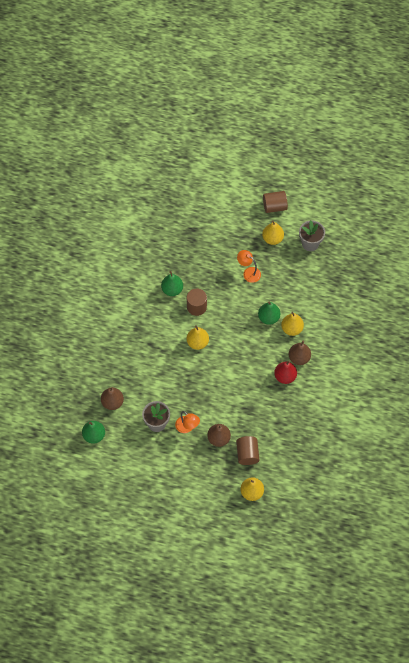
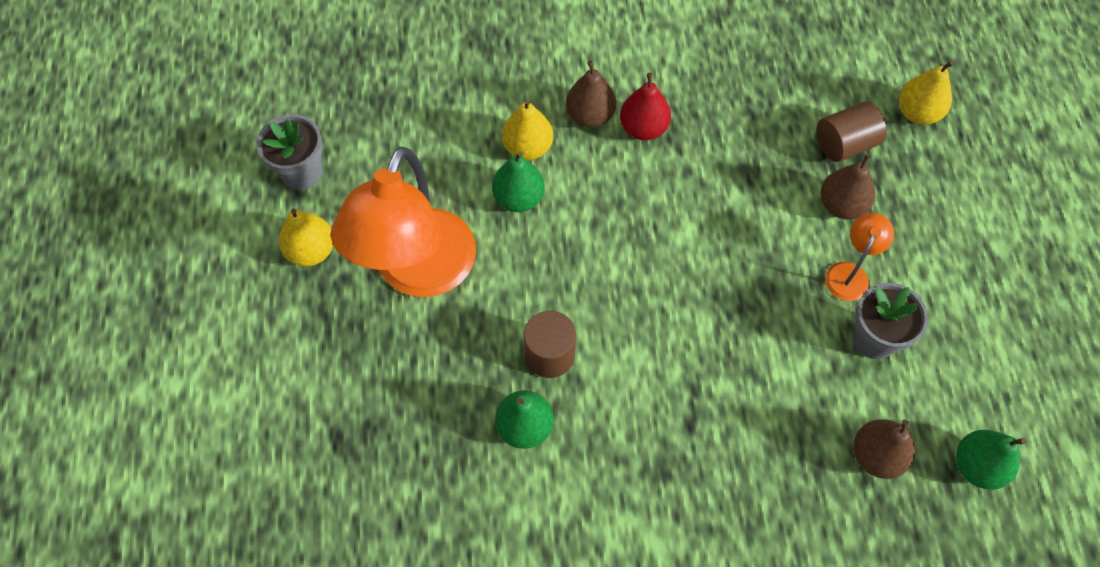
camera: 110 degrees left, 0 degrees up
yellow pear [187,325,209,350] -> none
orange lamp [237,250,261,283] -> orange lamp [331,147,476,297], size x2.33
brown cylinder [263,191,288,213] -> none

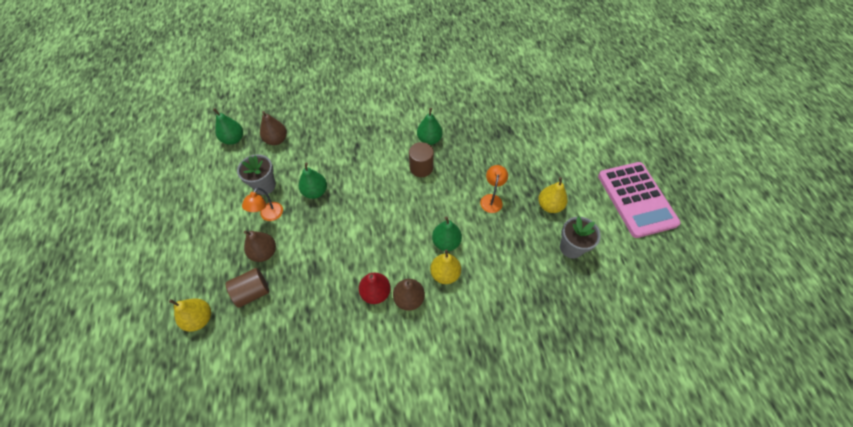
camera: 175 degrees right, 5 degrees down
orange lamp [331,147,476,297] -> orange lamp [480,165,508,213], size x0.43
none -> green pear [299,162,327,199]
none -> pink calculator [598,162,681,238]

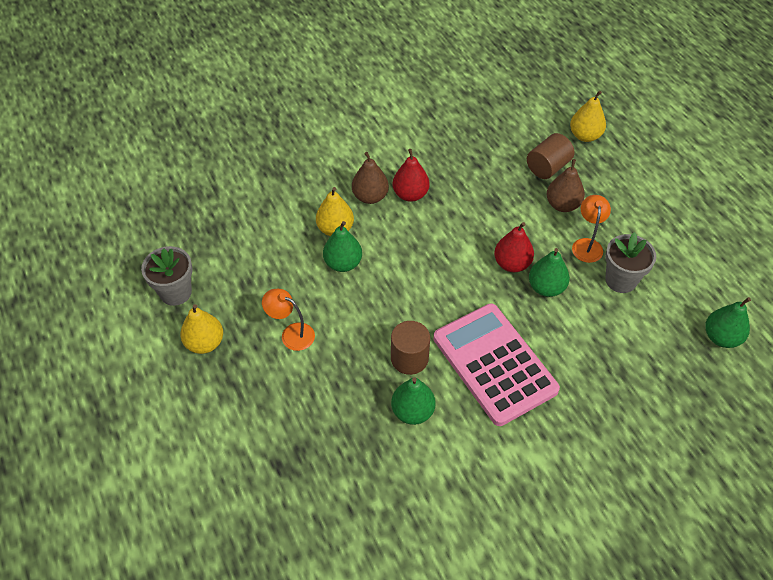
camera: 165 degrees right, 5 degrees down
brown pear [260,111,287,145] -> none
orange lamp [480,165,508,213] -> orange lamp turned 120 degrees clockwise [262,289,315,351]
pink calculator [598,162,681,238] -> pink calculator moved to [434,303,560,426]
none -> red pear [494,222,534,272]

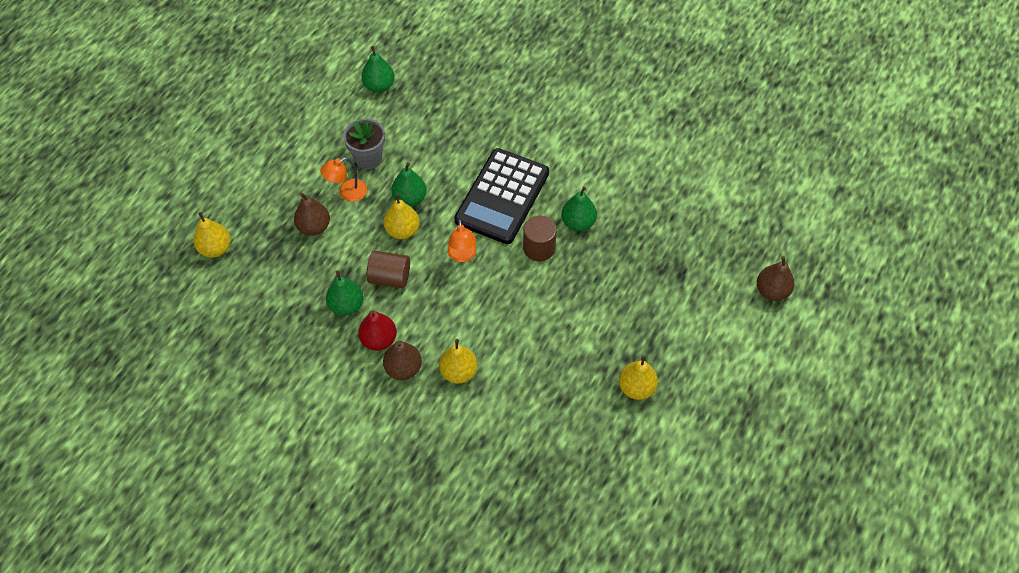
camera: 125 degrees left, 5 degrees up
grey flower pot [141,246,193,306] -> none
orange lamp [262,289,315,351] -> orange lamp moved to [447,219,476,262]
green pear [323,221,362,272] -> green pear moved to [326,271,364,316]
pink calculator [434,303,560,426] -> black calculator [455,148,549,244]
red pear [494,222,534,272] -> yellow pear [384,193,420,239]
brown cylinder [527,133,574,179] -> brown cylinder moved to [367,251,410,289]
none -> brown pear [757,256,795,301]

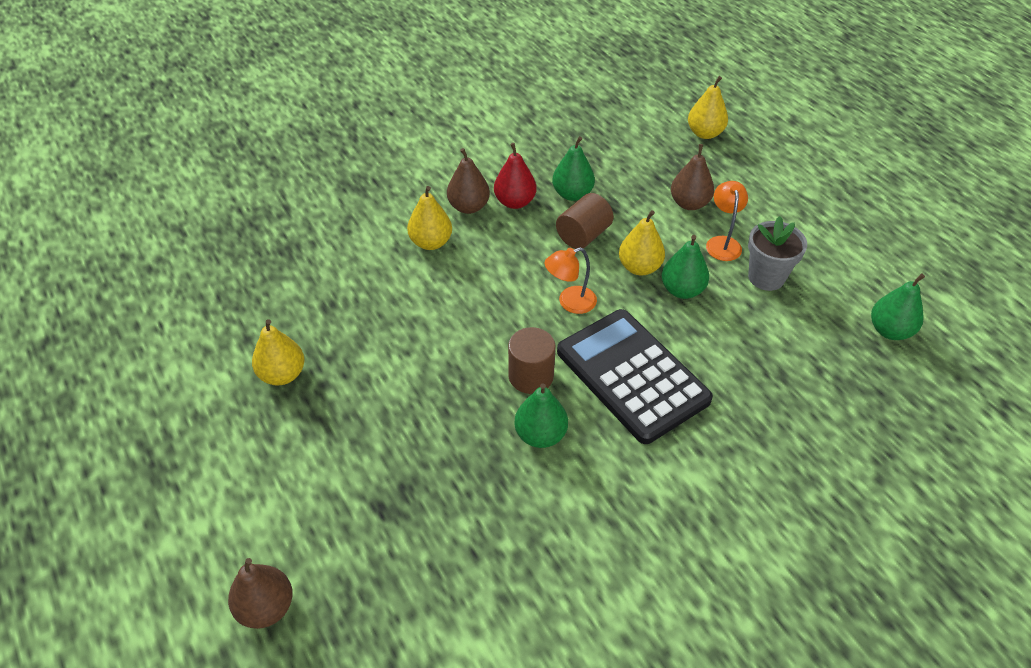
camera: 120 degrees right, 10 degrees down
orange lamp [447,219,476,262] -> orange lamp turned 45 degrees counterclockwise [545,247,597,314]

